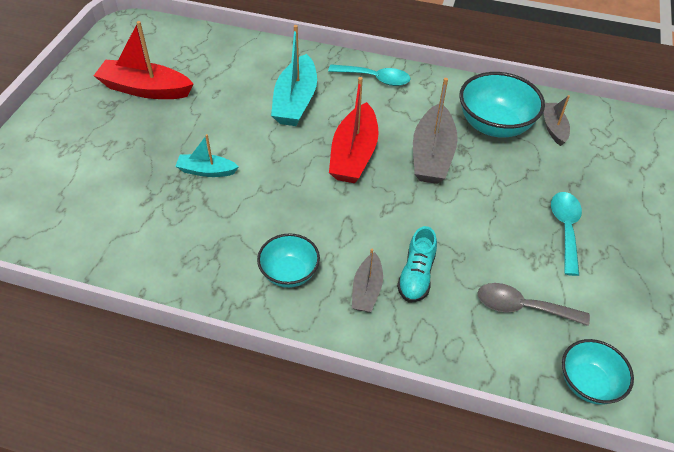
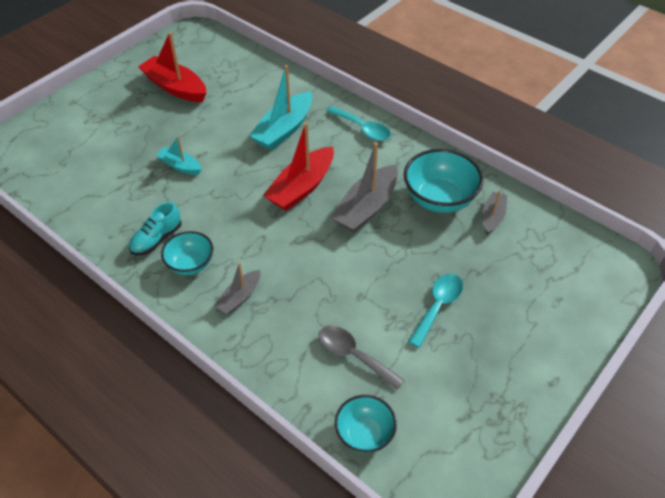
camera: 25 degrees right, 0 degrees up
turquoise shoe [397,226,437,302] -> turquoise shoe moved to [129,202,182,255]

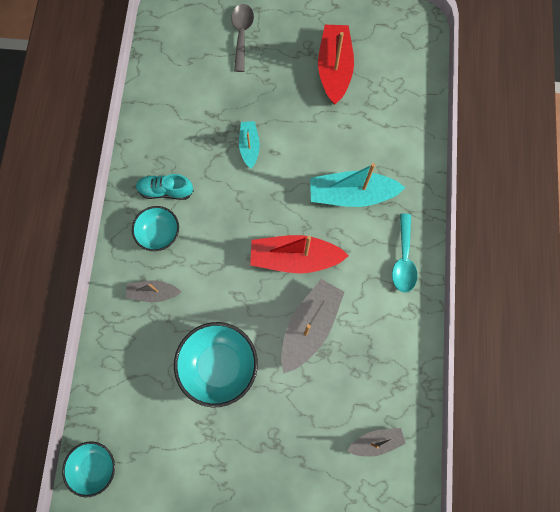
camera: 55 degrees right, 25 degrees up
grey spoon [318,326,405,390] -> grey spoon moved to [231,4,254,72]
grey boat [331,142,398,233] -> grey boat turned 120 degrees clockwise [281,279,344,373]
turquoise bowl [404,149,484,213] -> turquoise bowl moved to [174,322,258,407]
turquoise spoon [408,274,463,348] -> none

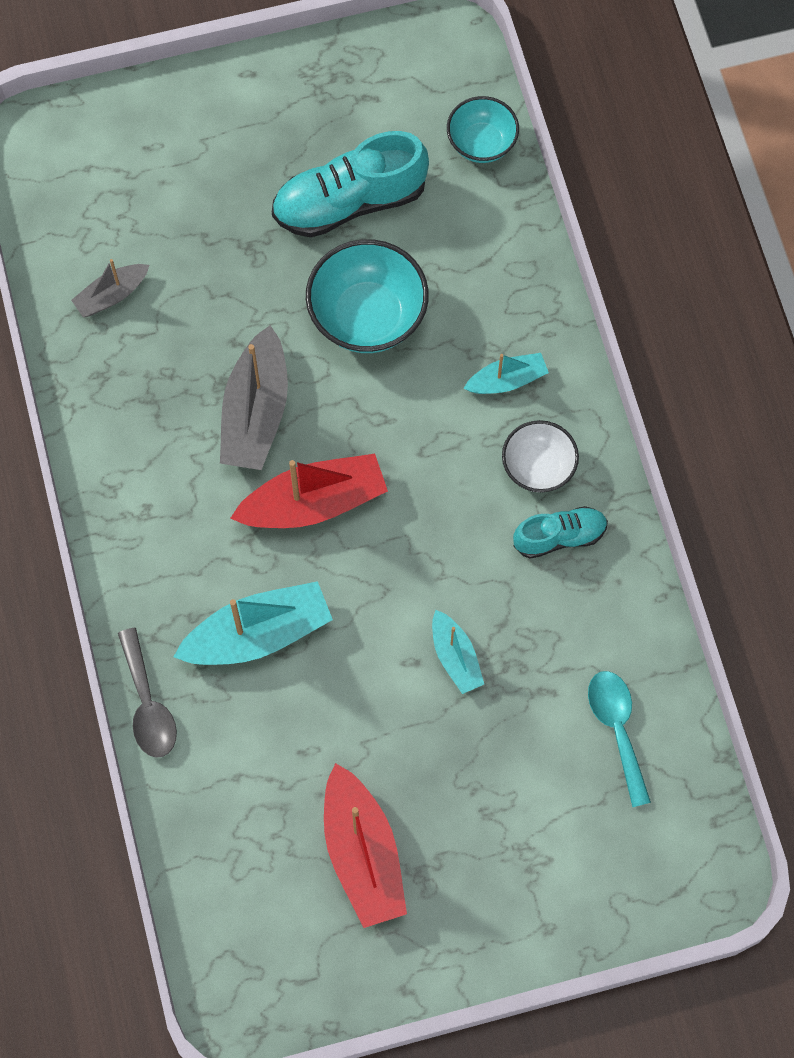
camera: 160 degrees right, 5 degrees down
grey boat [126,280,181,302] -> turquoise boat [463,353,549,394]
turquoise bowl [132,206,179,251] -> white bowl [502,420,579,493]
grey spoon [231,4,254,72] -> grey spoon moved to [118,628,177,758]
turquoise spoon [392,213,417,293] -> turquoise spoon moved to [588,671,651,808]
none -> turquoise shoe [272,131,429,238]

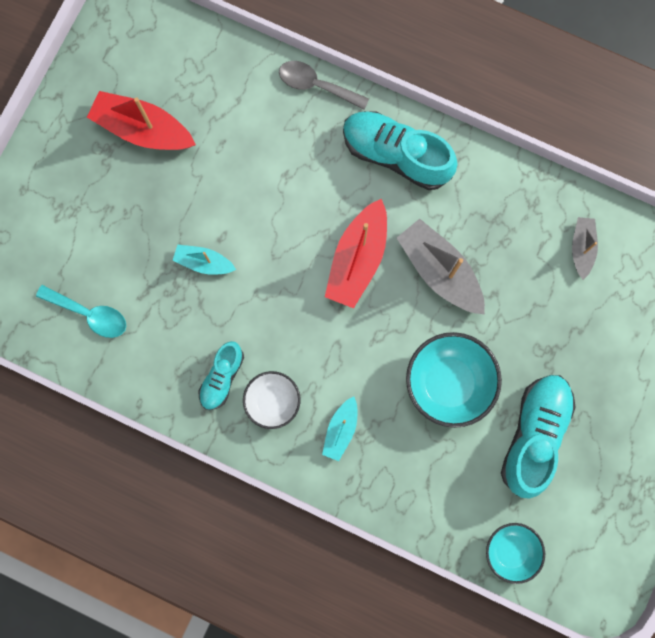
camera: 130 degrees right, 10 degrees up
turquoise boat [173,581,333,665] -> none
none -> turquoise shoe [343,111,458,190]

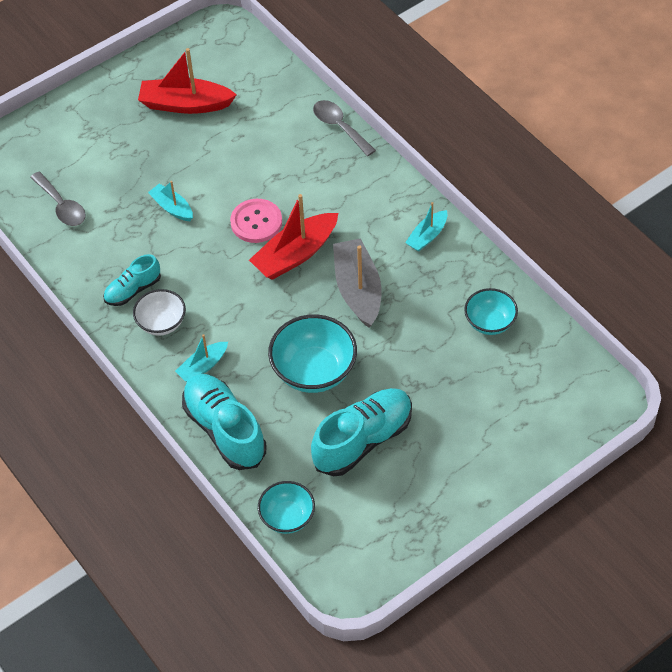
camera: 30 degrees right, 25 degrees down
turquoise spoon [36,285,126,338] -> grey spoon [30,172,86,226]
red boat [87,91,196,150] -> red boat turned 45 degrees counterclockwise [138,48,237,114]
turquoise shoe [343,111,458,190] -> turquoise shoe moved to [182,374,267,470]
grey boat [572,217,598,280] -> turquoise bowl [464,288,518,335]
none -> pink button [230,199,282,243]
none -> turquoise boat [405,202,447,252]

